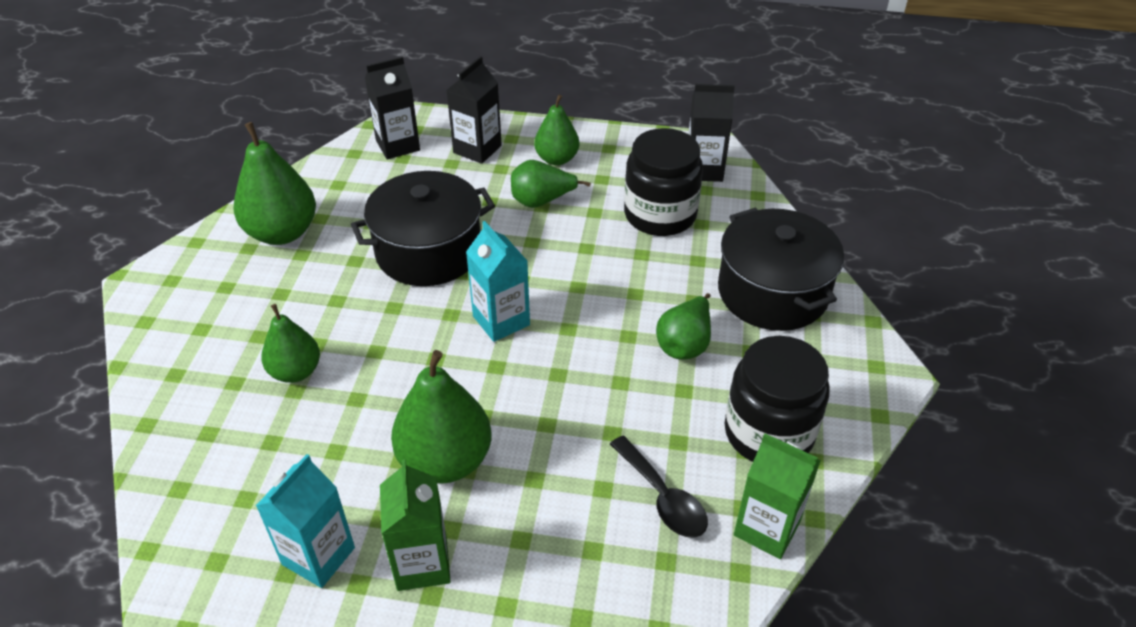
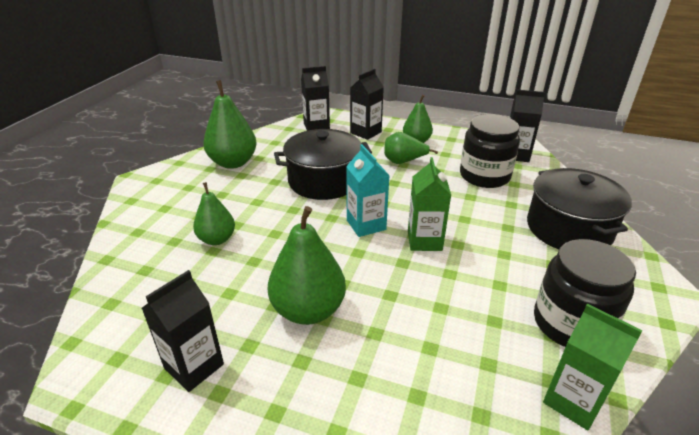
camera: 10 degrees right, 10 degrees down
turquoise carton [256,454,355,588] -> black carton [142,270,224,392]
green carton [380,459,451,591] -> green carton moved to [408,157,451,251]
black spoon [610,436,708,538] -> none
green pear [656,293,711,360] -> none

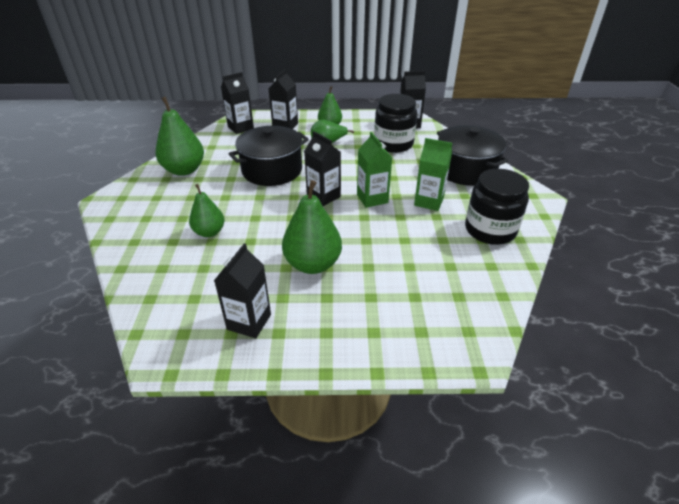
camera: 20 degrees left, 5 degrees up
turquoise carton [346,144,390,237] -> black carton [304,131,341,206]
green carton [543,304,643,430] -> green carton moved to [414,138,452,211]

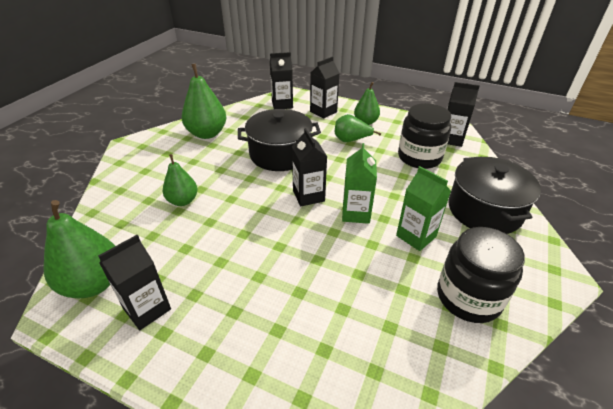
camera: 25 degrees right, 0 degrees up
green pear [282,180,342,274] -> green pear moved to [44,200,115,299]

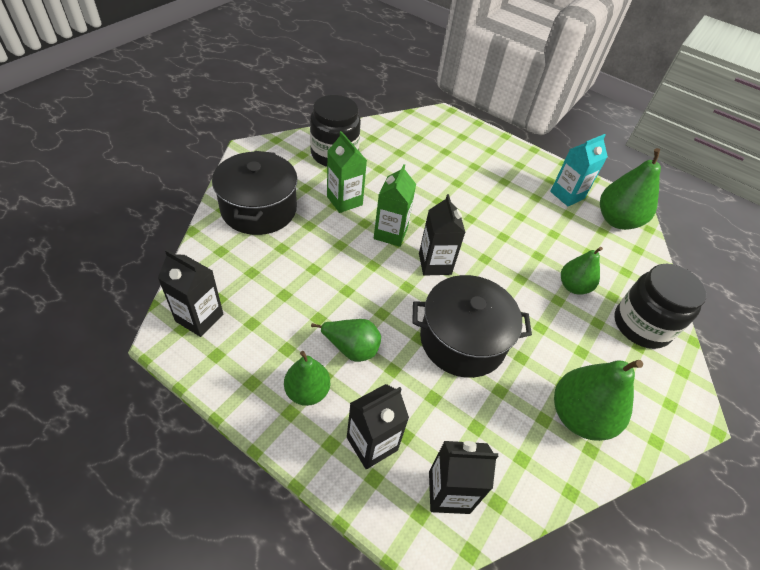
camera: 175 degrees left, 10 degrees up
black carton [98,235,171,330] -> turquoise carton [550,134,608,206]
black jar [398,103,451,169] -> black jar moved to [615,264,707,349]

